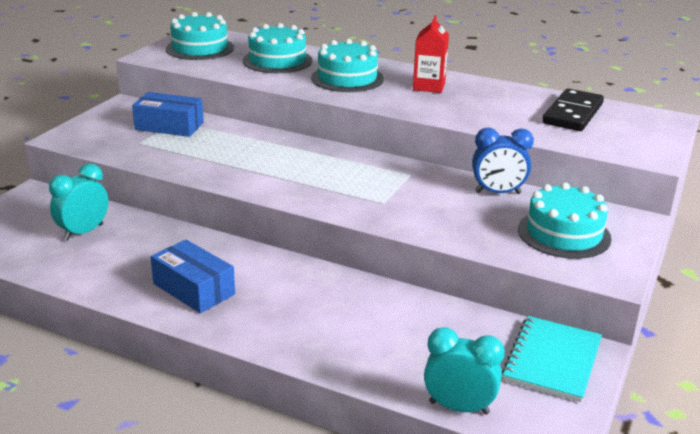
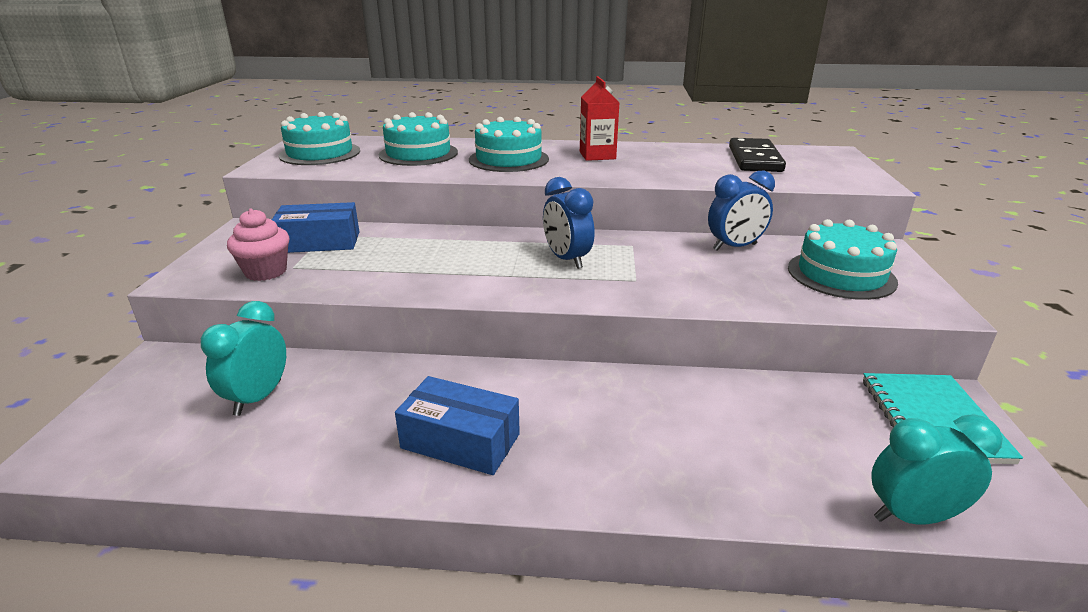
camera: 20 degrees left, 0 degrees up
none -> pink cupcake [227,209,290,281]
none -> blue clock [543,177,595,269]

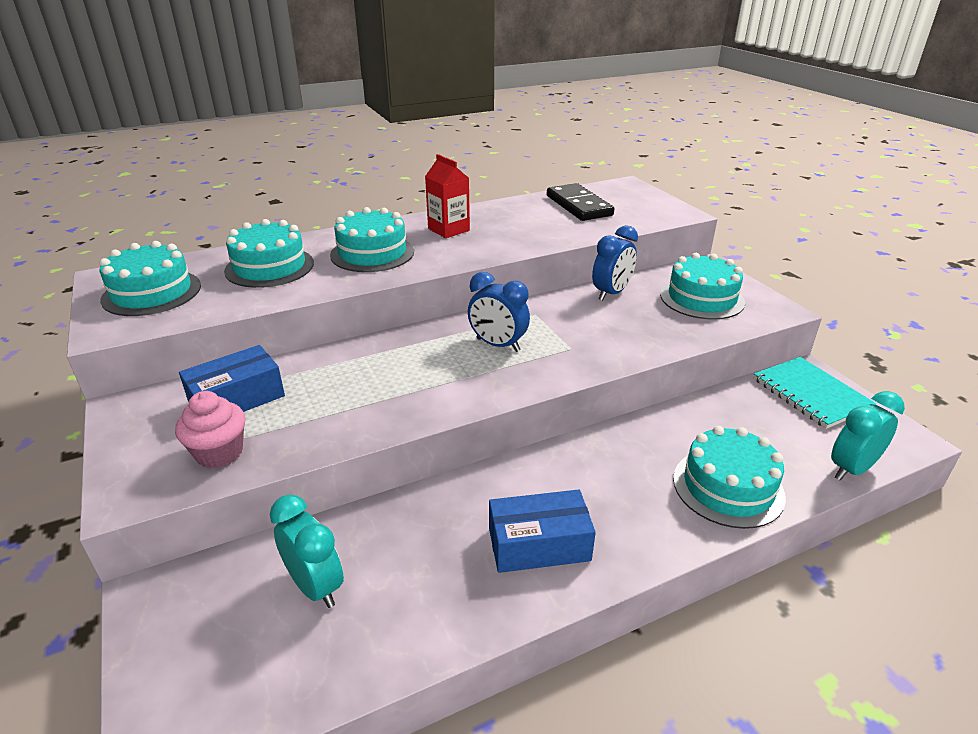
camera: 30 degrees left, 5 degrees up
turquoise clock [201,301,286,416] -> turquoise clock turned 150 degrees clockwise [270,495,344,608]
none -> turquoise cake [673,426,786,529]

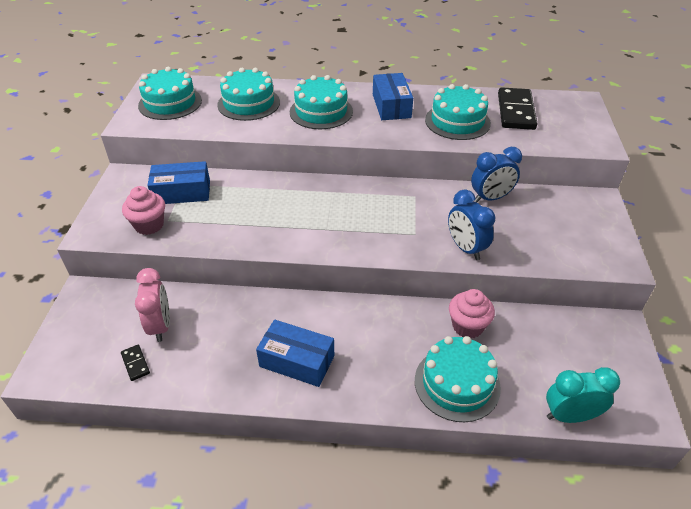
camera: 30 degrees right, 10 degrees up
turquoise clock [270,495,344,608] -> pink clock [135,268,170,342]
red carton [425,154,470,238] -> blue box [373,73,413,120]
blue clock [468,272,530,352] -> blue clock moved to [448,190,495,260]
turquoise cake [660,253,745,320] -> turquoise cake moved to [425,84,491,140]
turquoise notebook [753,357,876,429] -> none
none -> black domino [121,345,150,381]
none -> pink cupcake [449,289,495,338]

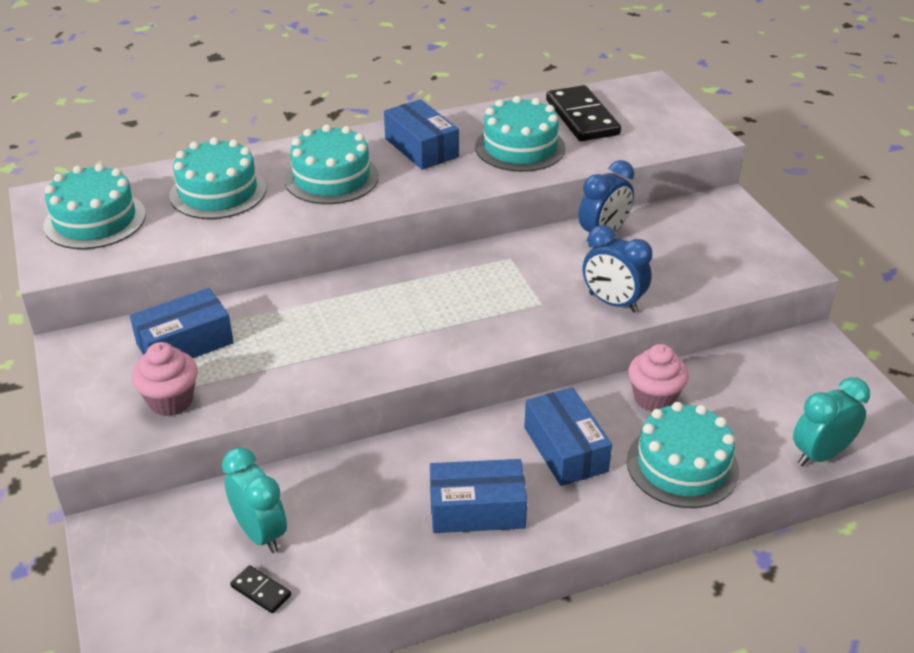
camera: 25 degrees left, 5 degrees down
pink clock [135,268,170,342] -> turquoise clock [222,447,287,553]
none -> blue box [524,387,612,486]

